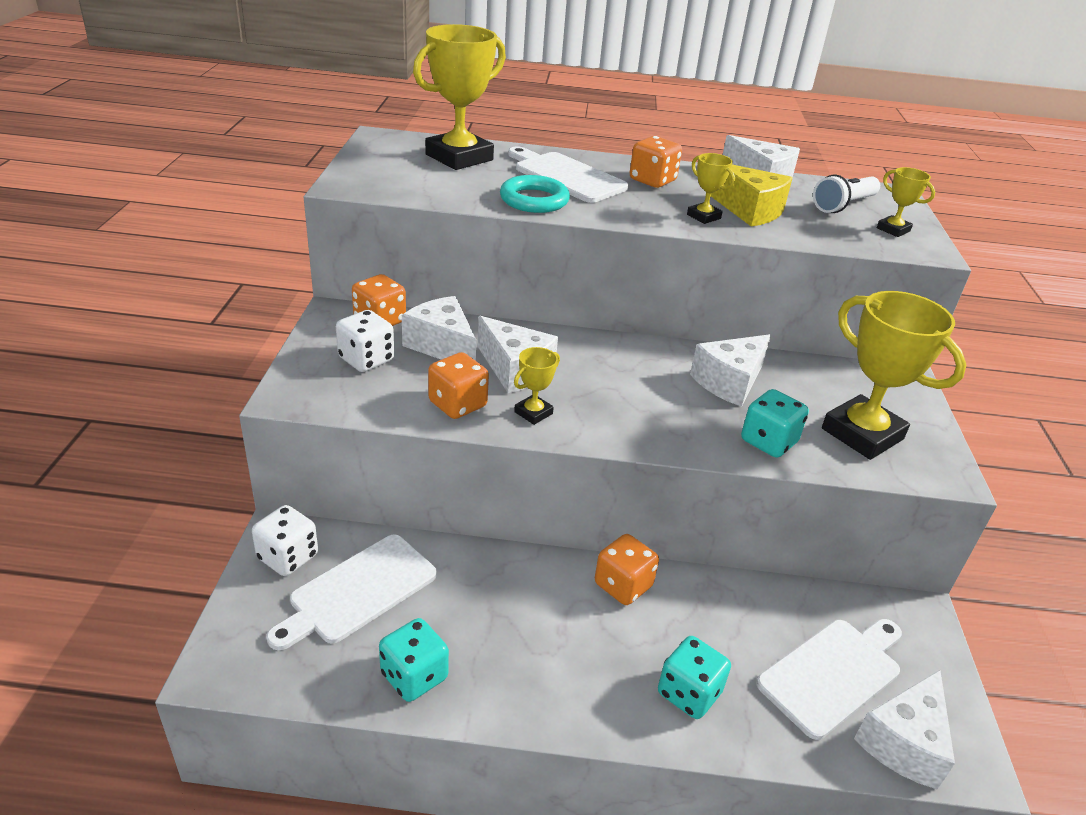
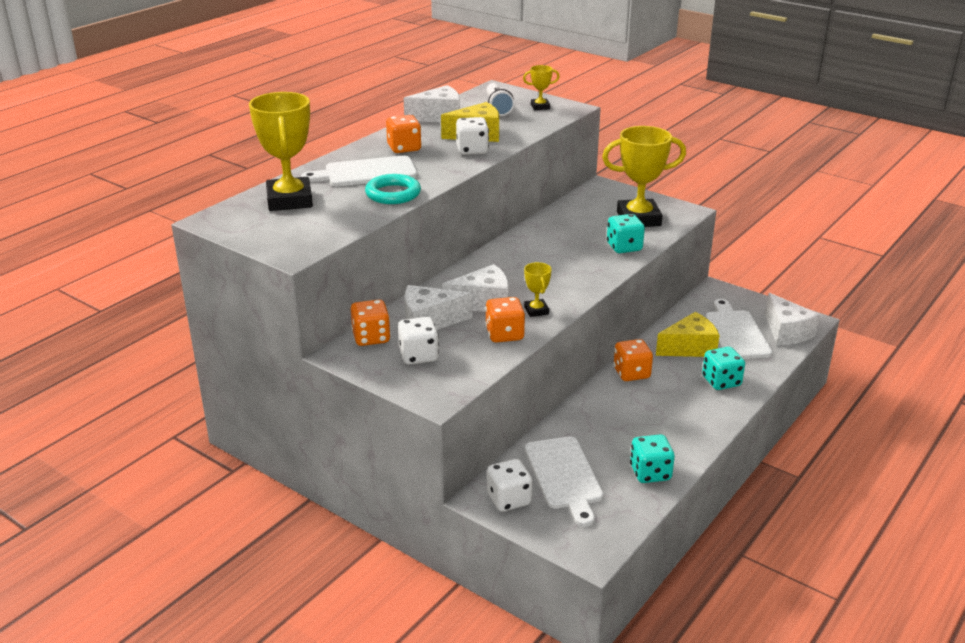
camera: 55 degrees left, 5 degrees down
yellow trophy [687,153,735,224] -> white dice [456,117,489,155]
white cheese [690,334,771,407] -> none
none -> yellow cheese [656,312,720,357]

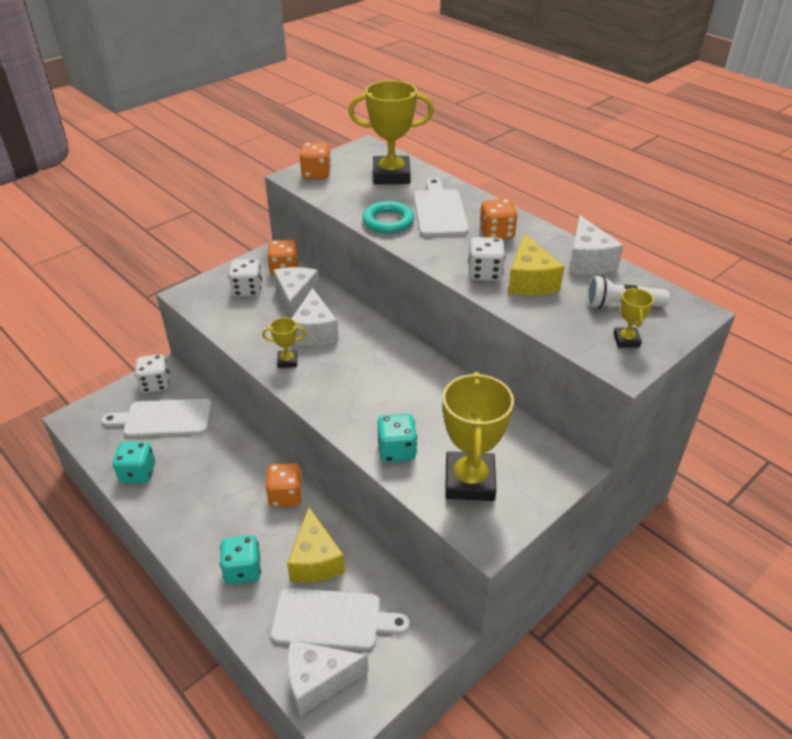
camera: 100 degrees right, 10 degrees up
orange dice [485,297,525,343] -> orange dice moved to [300,143,331,179]

